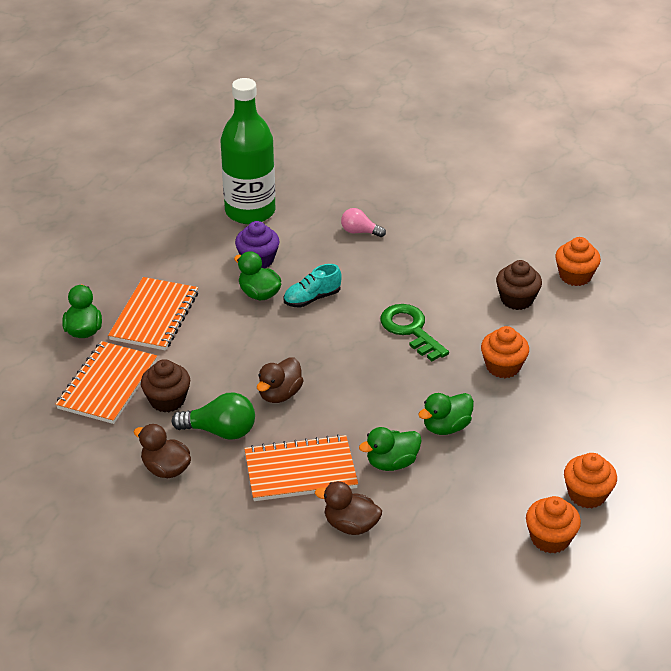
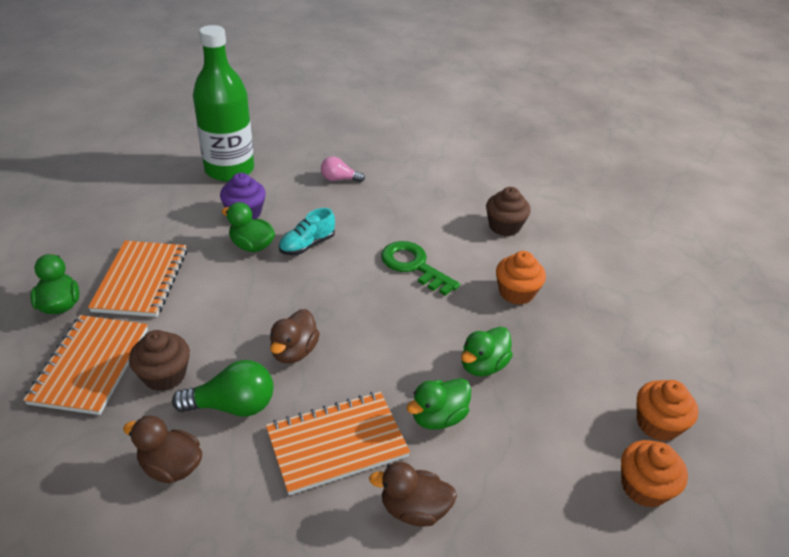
camera: 15 degrees left, 0 degrees up
orange cupcake [555,237,601,286] -> none

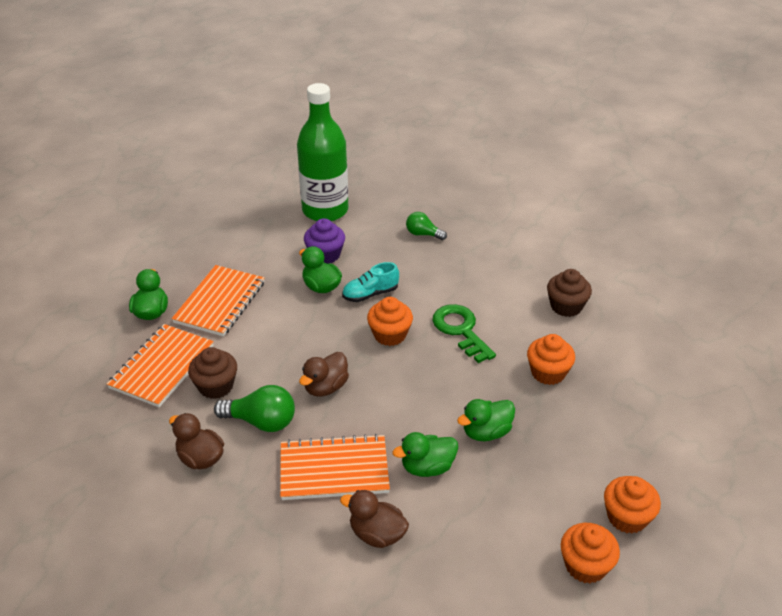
camera: 20 degrees right, 0 degrees up
pink light bulb [321,156,365,182] -> green light bulb [406,212,447,240]
none -> orange cupcake [367,297,413,346]

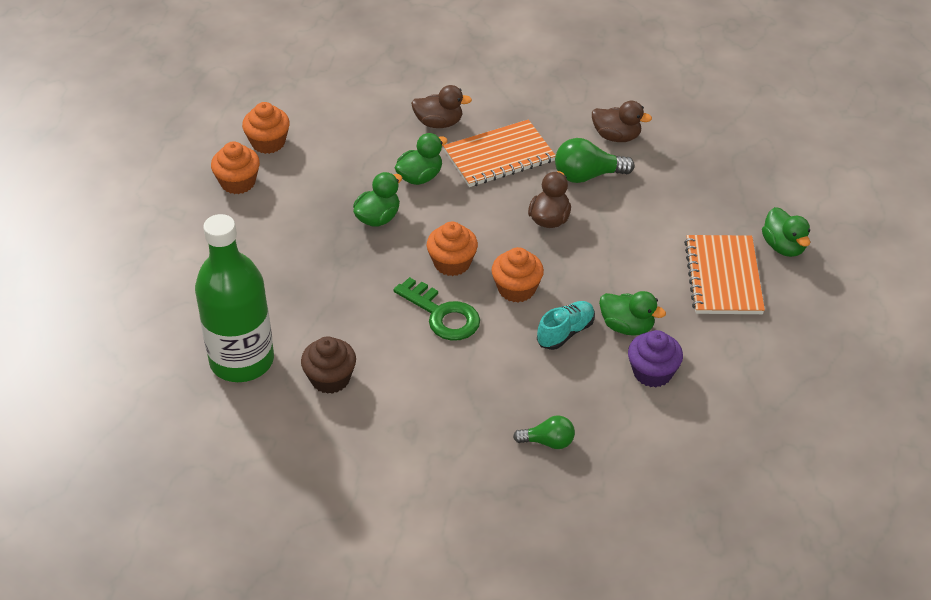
camera: 160 degrees right, 5 degrees up
orange notebook [107,324,214,407] -> none
brown cupcake [188,347,237,399] -> none
green bottle [297,83,348,221] -> green bottle moved to [195,214,274,382]
orange cupcake [527,334,575,385] -> orange cupcake moved to [427,221,478,276]

